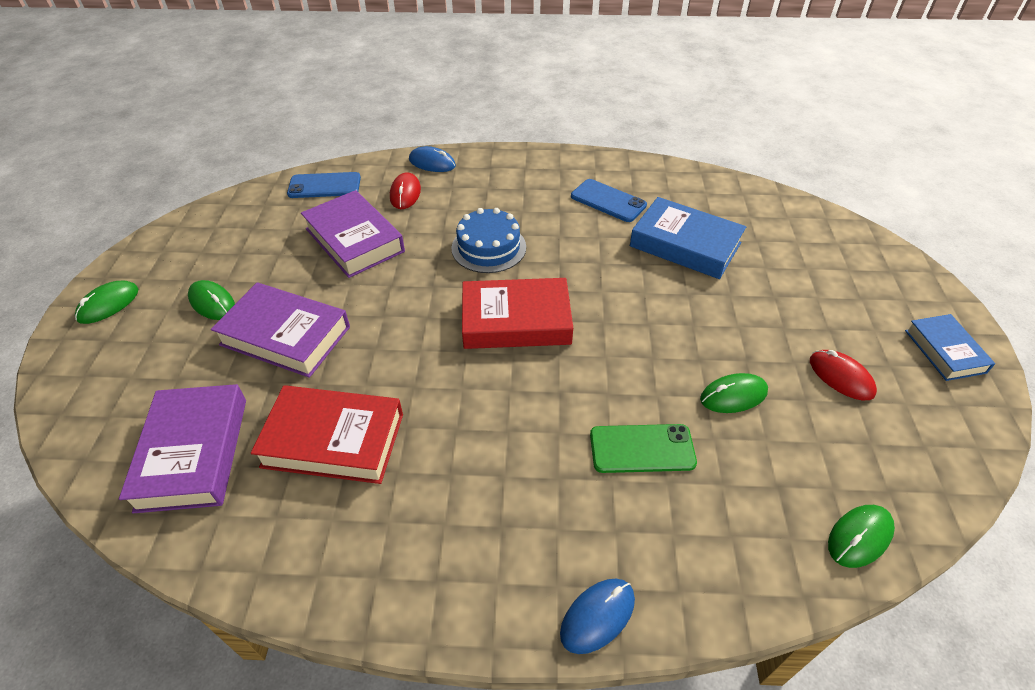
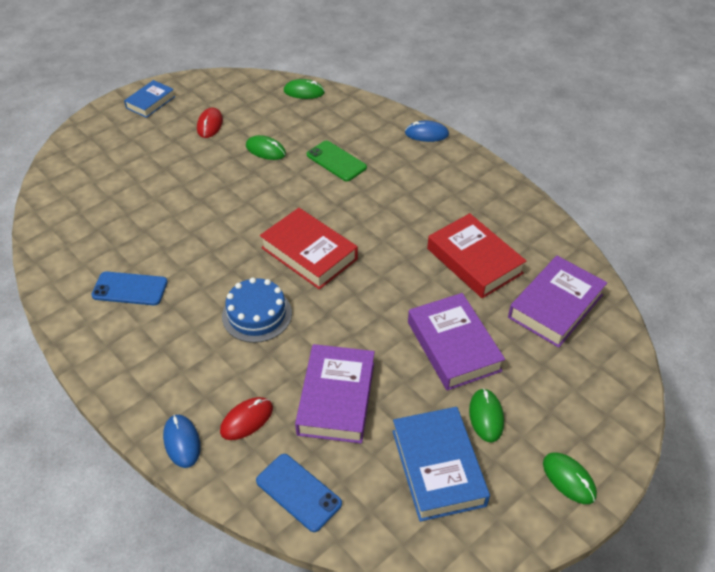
camera: 135 degrees left, 0 degrees up
green mouse [75,281,138,324] -> green mouse turned 60 degrees clockwise [543,453,597,504]
blue phone [571,179,647,222] -> blue phone turned 75 degrees counterclockwise [91,271,168,305]
blue book [630,197,746,279] -> blue book moved to [392,407,490,522]

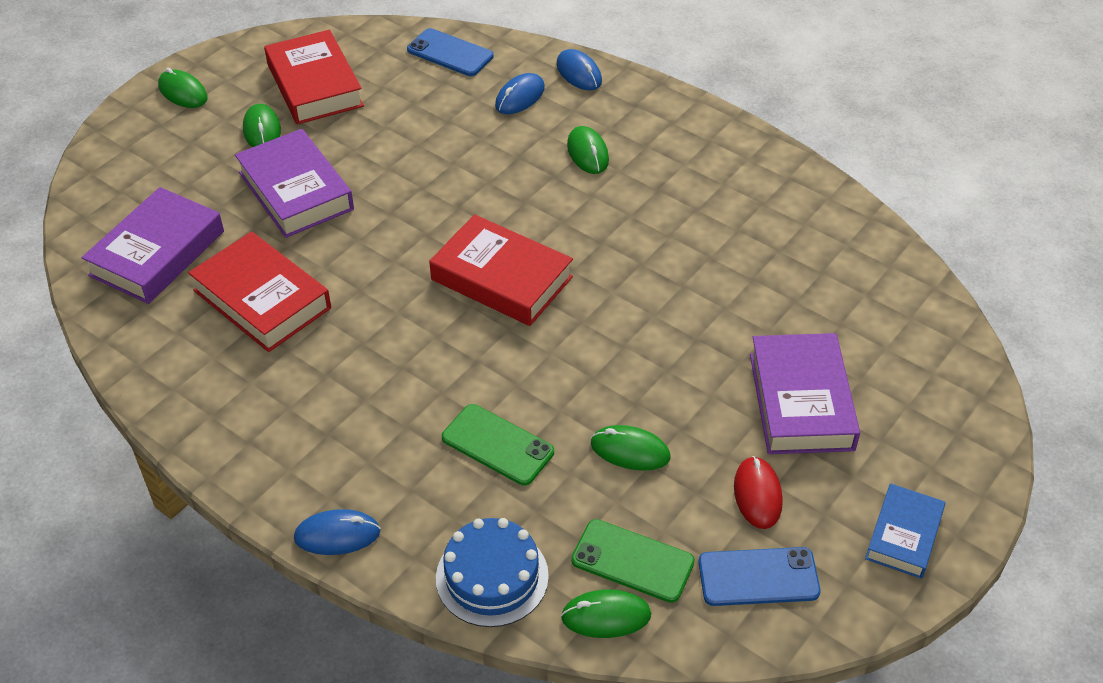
camera: 170 degrees right, 0 degrees up
blue phone [91,271,168,305] -> blue phone moved to [698,547,821,606]
red mouse [220,397,273,440] -> blue mouse [495,73,545,114]
blue cake [222,277,292,343] -> blue cake moved to [436,518,549,627]
purple book [295,344,375,444] -> purple book moved to [750,333,860,454]
blue book [392,407,490,522] -> red book [264,30,364,124]
none -> green mouse [567,126,609,174]
none -> green phone [571,519,695,603]

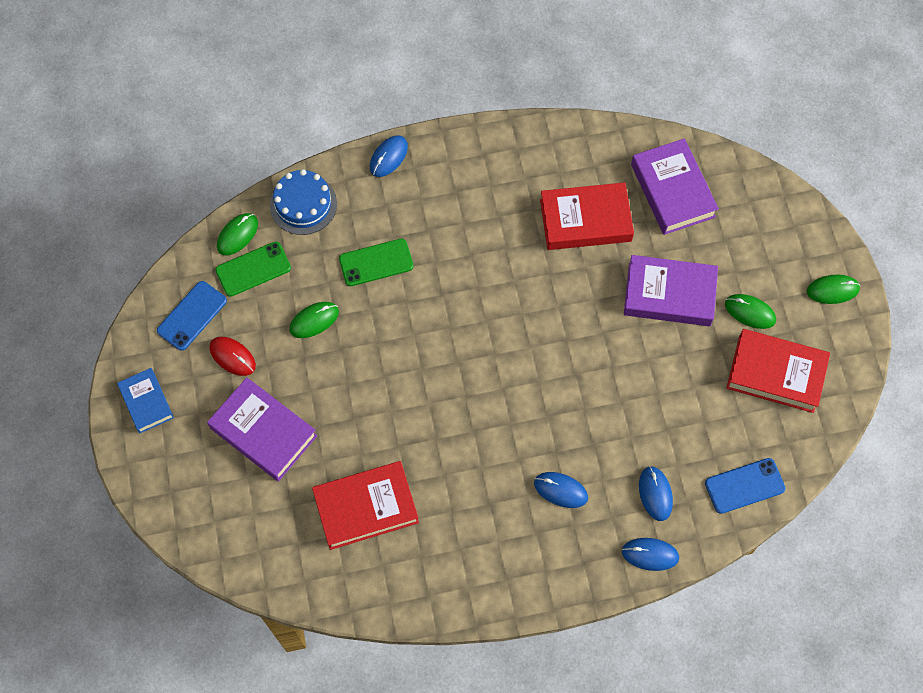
camera: 130 degrees right, 20 degrees up
red book [429,214,573,326] -> red book moved to [312,461,419,550]
green mouse [567,126,609,174] -> blue mouse [534,472,588,508]

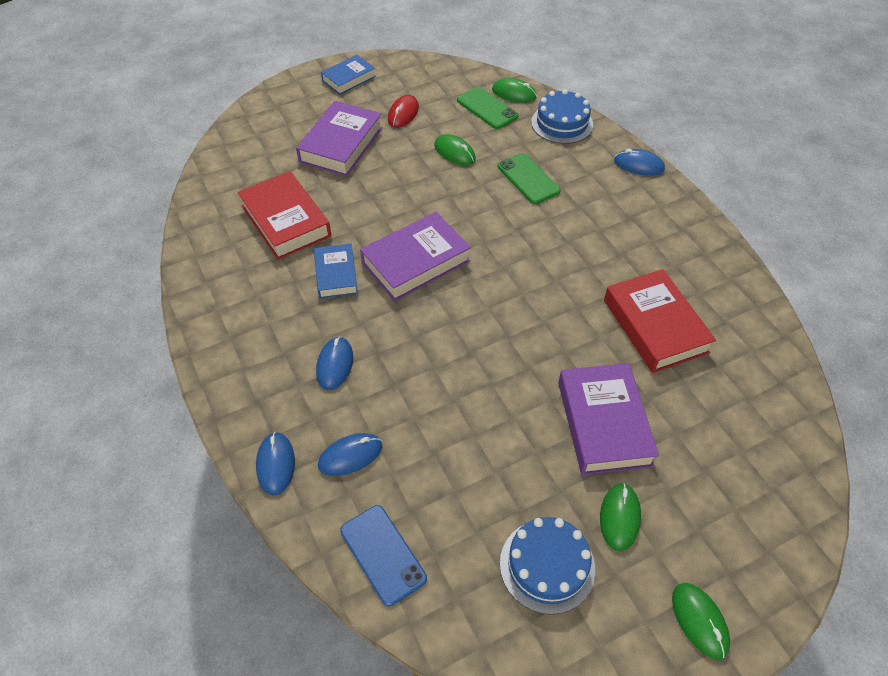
camera: 75 degrees right, 15 degrees down
blue phone [157,281,227,351] -> none
purple book [631,138,719,235] -> purple book moved to [360,212,471,301]
red book [726,329,830,413] -> blue cake [500,517,595,615]
none -> blue book [314,244,358,299]

